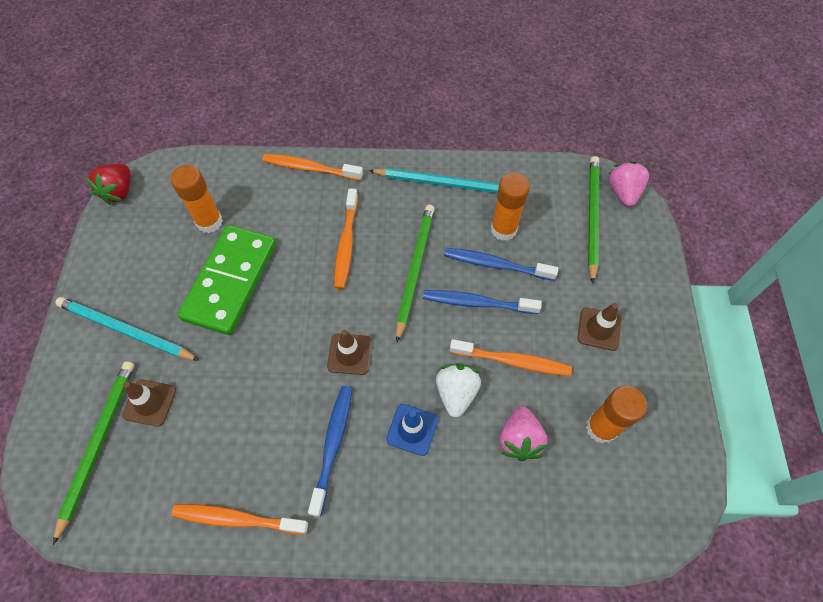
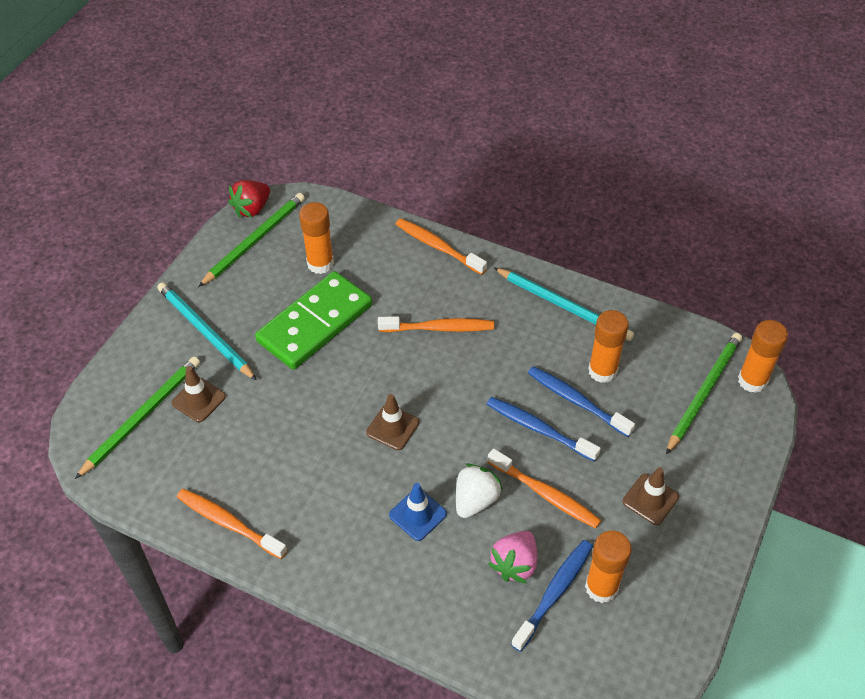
camera: 25 degrees right, 10 degrees down
blue toothbrush [308,386,352,517] -> blue toothbrush moved to [511,540,593,652]
orange toothbrush [334,188,358,289] -> orange toothbrush turned 120 degrees counterclockwise [378,316,494,332]
green pencil [396,205,435,342] -> green pencil moved to [198,193,305,287]
pink strawberry [609,161,649,207] -> orange glue stick [738,320,788,393]

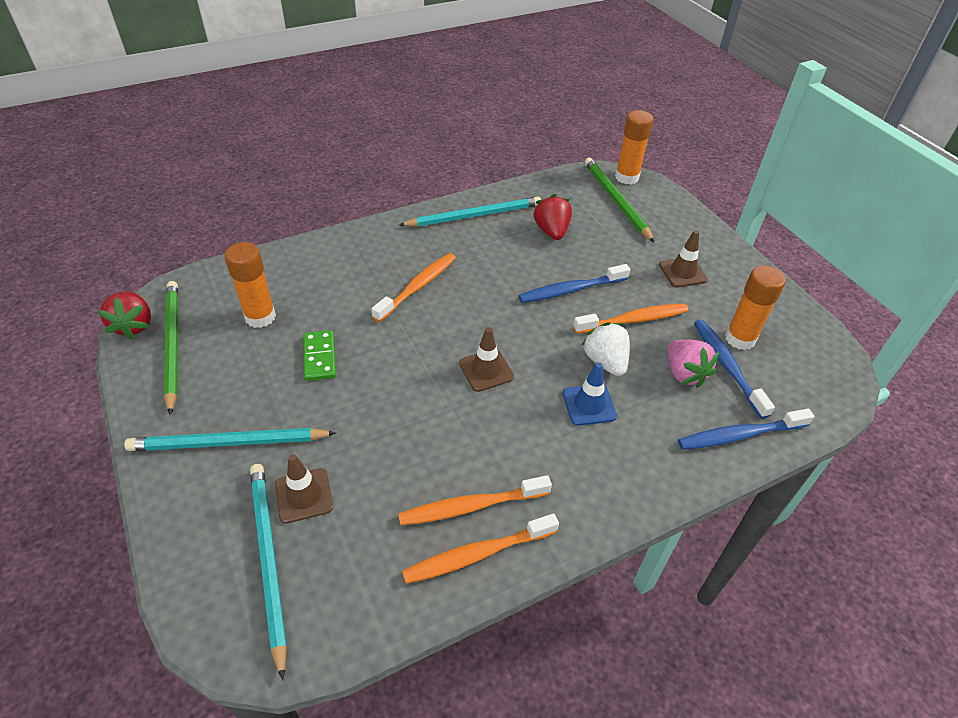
camera: 55 degrees left, 5 degrees down
green pencil [75,357,200,479] -> turquoise pencil [250,464,287,680]
green domino [255,271,372,370] -> green domino [303,330,336,381], size x0.48
orange toothbrush [396,218,487,275] -> orange toothbrush moved to [398,475,552,526]
blue toothbrush [528,366,635,437] -> blue toothbrush moved to [678,408,814,450]
orange glue stick [588,310,629,383] -> red strawberry [533,194,572,240]

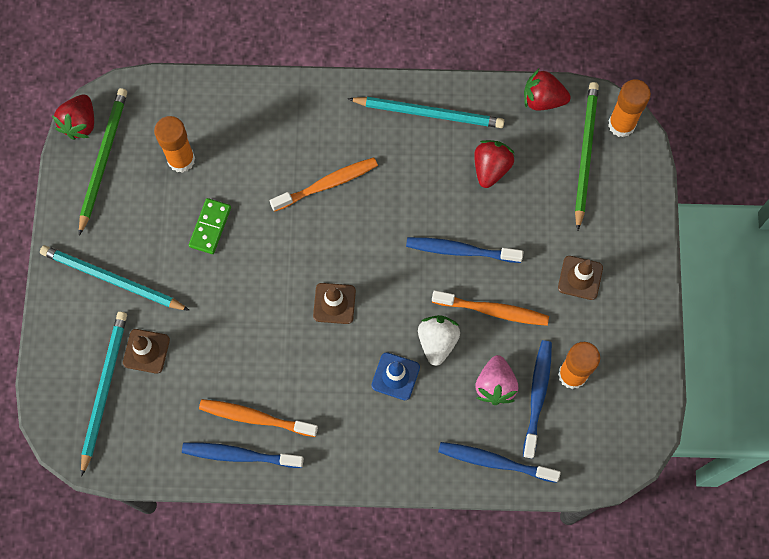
camera: 30 degrees right, 25 degrees up
orange toothbrush [402,513,559,584] -> blue toothbrush [182,443,304,468]
none -> red strawberry [524,69,571,111]

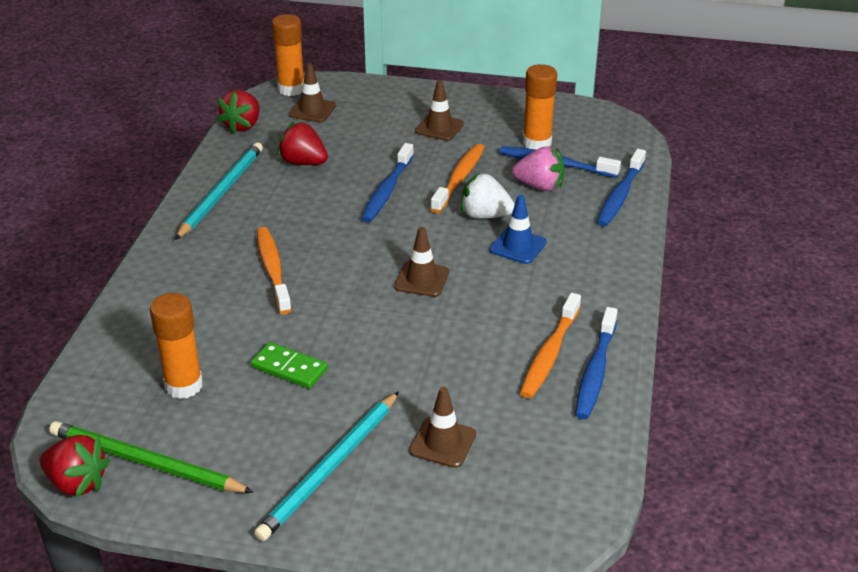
camera: 80 degrees left, 35 degrees down
turquoise pencil [81,312,127,477] -> none
green pencil [575,82,599,231] -> brown traffic cone [288,63,336,123]

